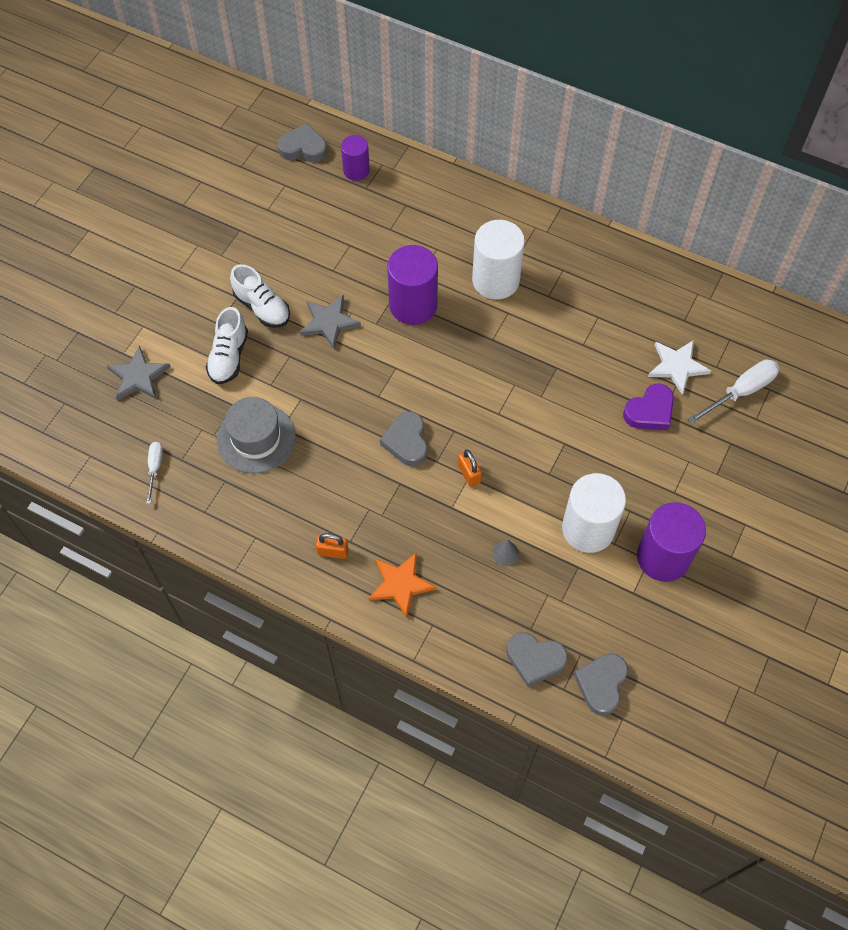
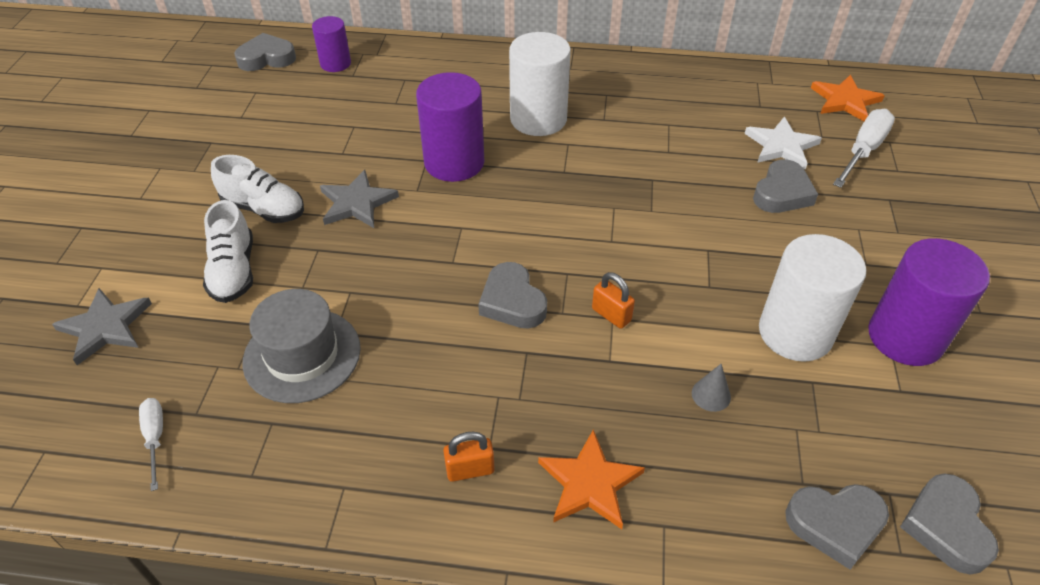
camera: 20 degrees left, 15 degrees down
purple heart [623,384,674,430] -> grey heart [753,159,818,213]
none -> orange star [811,75,885,121]

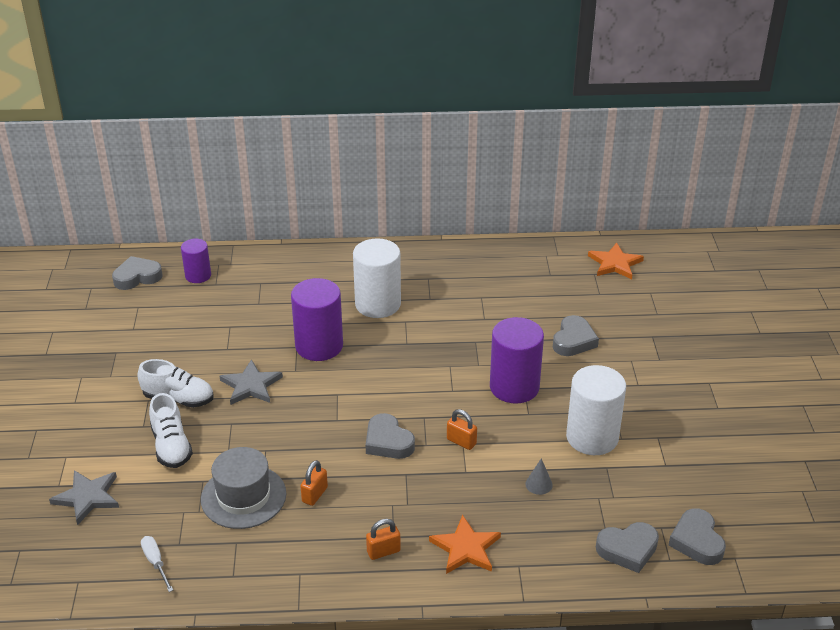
camera: 10 degrees left, 10 degrees down
white star [745,117,822,170] -> none
white screwdriver [833,109,895,188] -> none
purple cylinder [868,238,990,366] -> purple cylinder moved to [490,317,544,403]
none -> orange padlock [300,460,328,506]

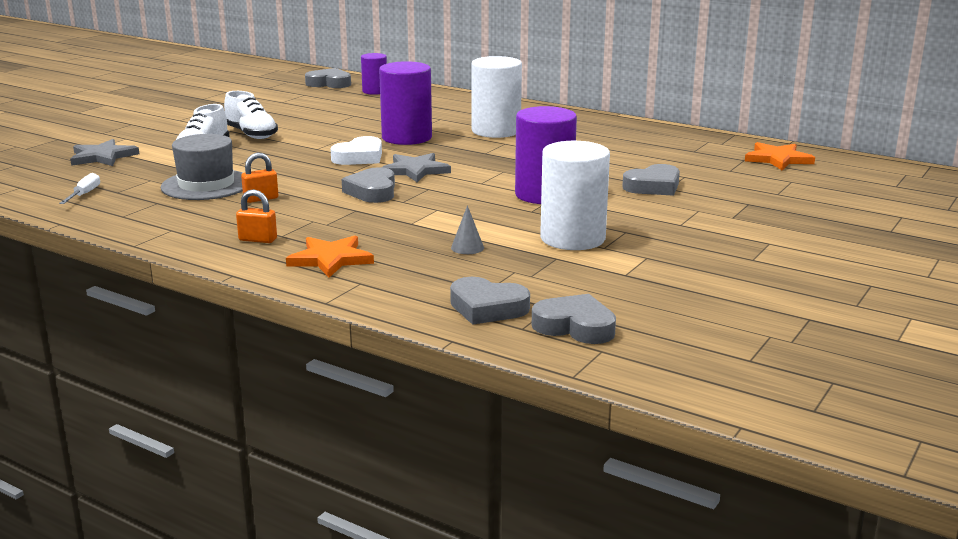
camera: 35 degrees right, 15 degrees down
grey star [219,359,283,405] -> grey star moved to [382,153,451,182]
orange padlock [447,409,477,450] -> none
grey heart [668,508,726,565] -> grey heart turned 90 degrees clockwise [532,294,616,344]
none -> white heart [330,136,382,165]

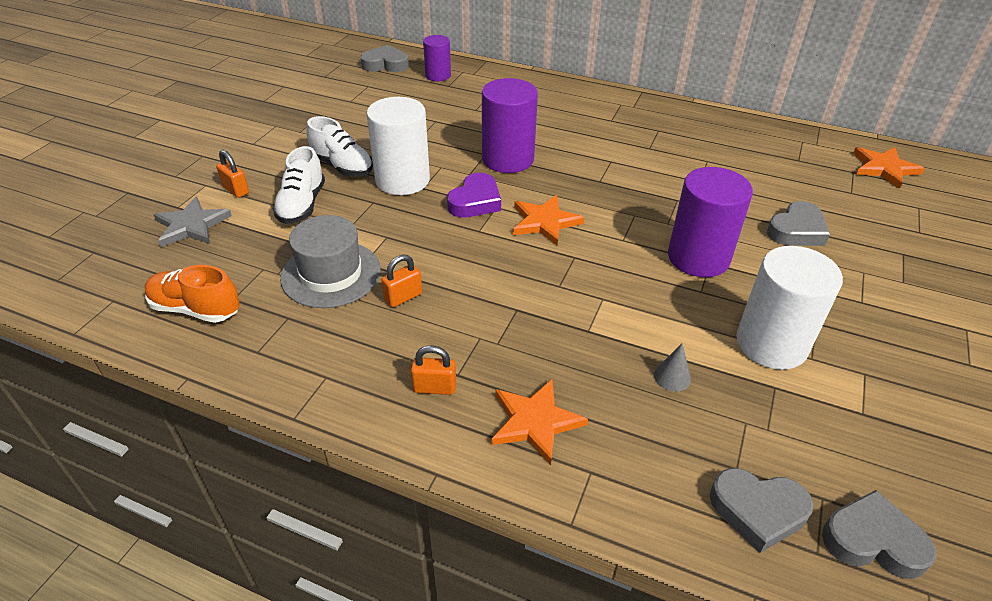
camera: 10 degrees left, 20 degrees up
white screwdriver [59,173,100,204] -> orange shoe [145,265,240,323]
white heart [330,136,382,165] -> purple heart [447,173,501,217]
grey heart [342,167,395,203] -> none
grey star [382,153,451,182] -> orange star [513,195,584,245]
white cylinder [471,56,522,138] -> white cylinder moved to [367,97,430,195]
none -> orange padlock [216,150,249,198]

